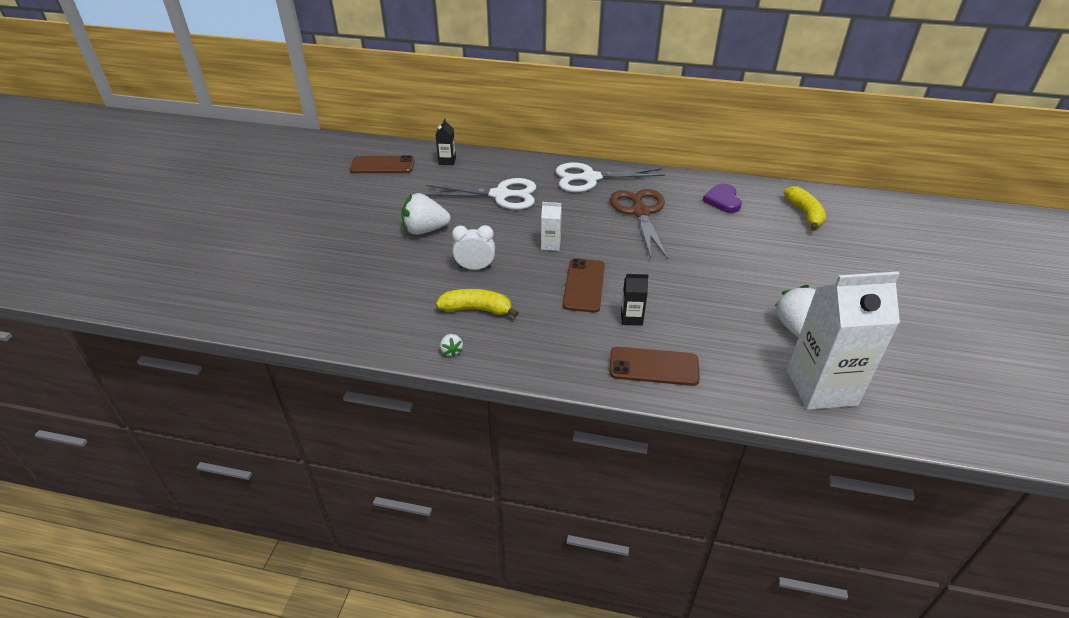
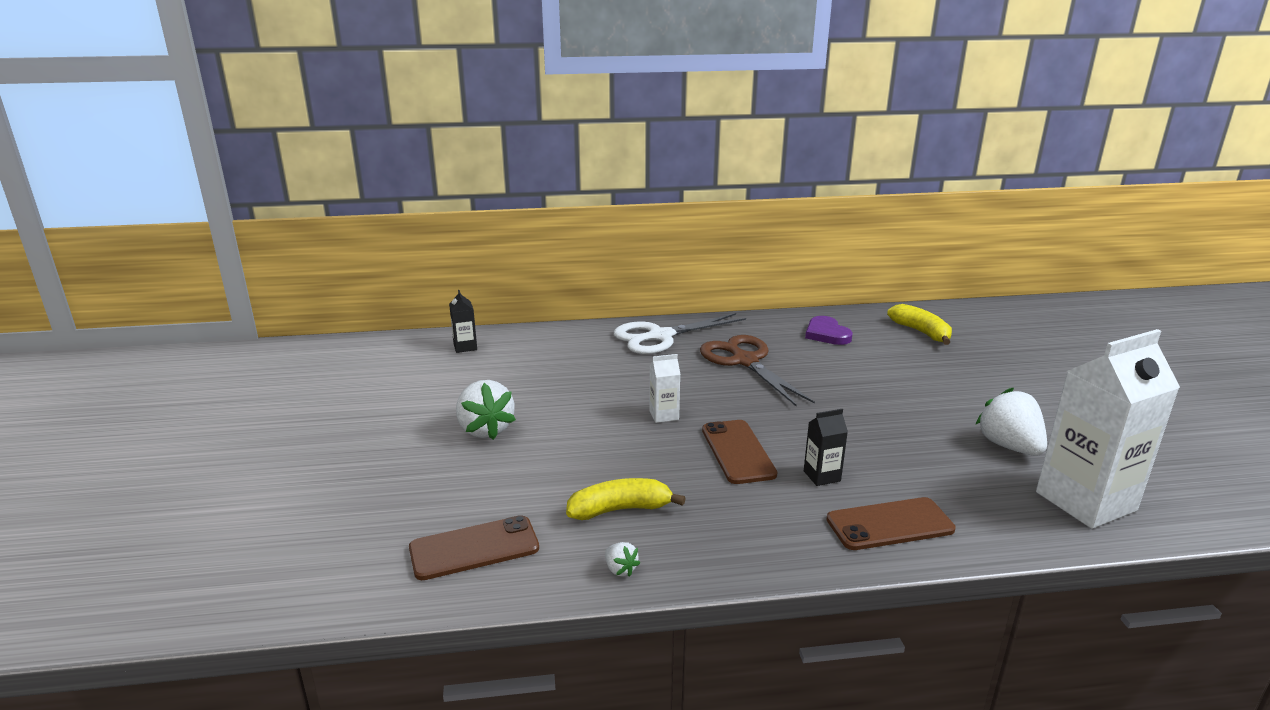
camera: 20 degrees left, 15 degrees down
brown phone [350,155,415,173] -> brown phone moved to [409,515,539,580]
white strawberry [401,193,450,235] -> white strawberry turned 90 degrees counterclockwise [456,380,516,440]
white scissors [424,178,536,210] -> none
white clock [452,225,495,270] -> none

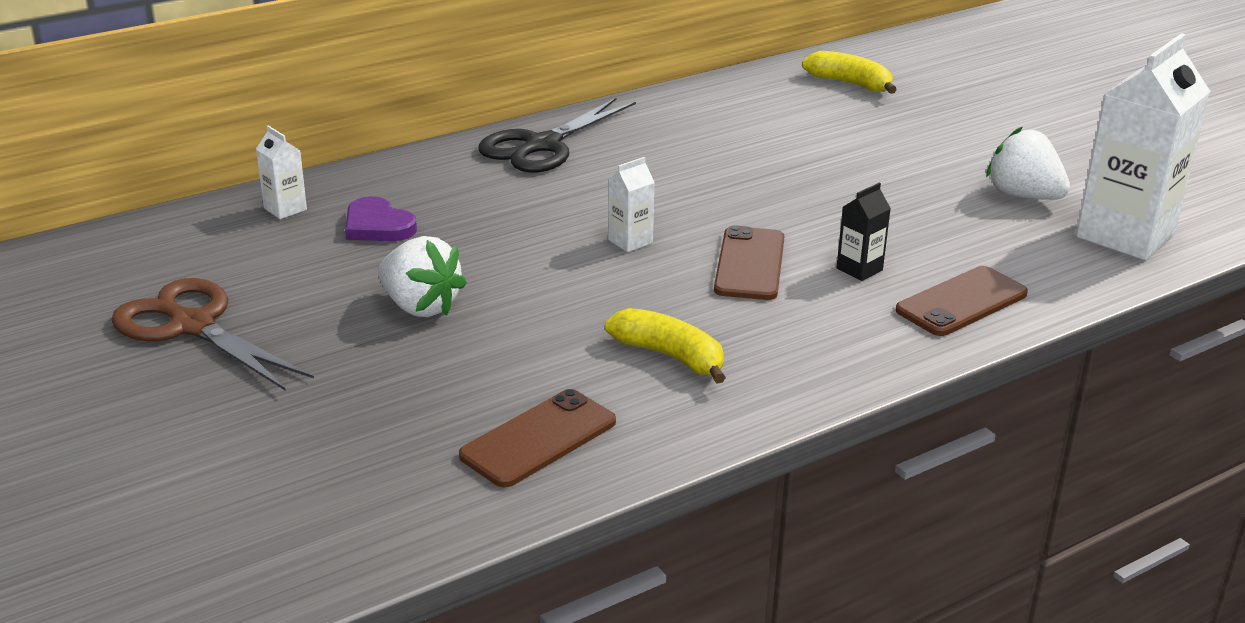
camera: 25 degrees left, 5 degrees up
black carton [449,290,477,353] -> white carton [256,125,307,219]
yellow banana [566,478,686,520] -> yellow banana turned 75 degrees clockwise [605,308,726,384]
white strawberry [605,542,640,577] -> none
white scissors [614,313,746,354] -> black scissors [478,97,636,173]
brown scissors [700,335,815,407] -> brown scissors moved to [111,278,314,391]
brown phone [702,420,777,484] -> brown phone turned 45 degrees clockwise [714,226,784,300]
purple heart [805,316,852,345] -> purple heart moved to [345,196,417,241]

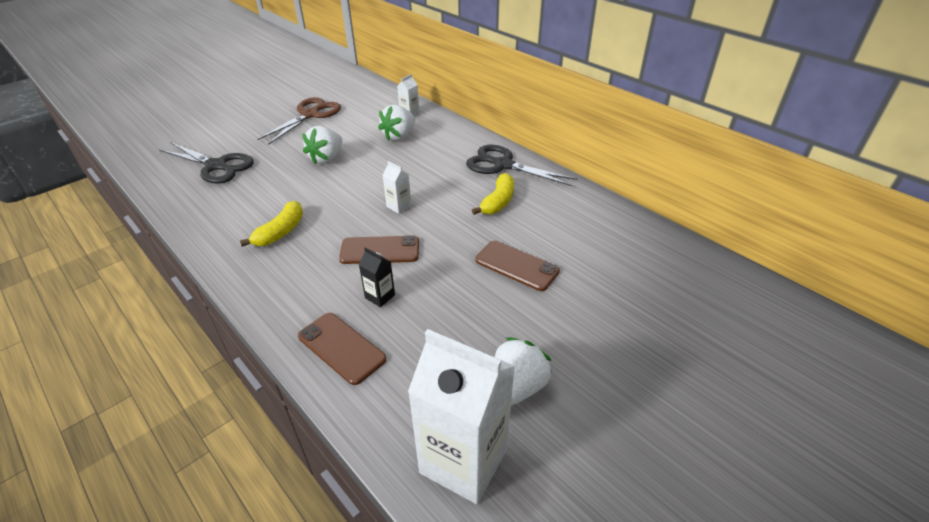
camera: 80 degrees right, 10 degrees up
purple heart [345,196,417,241] -> white strawberry [378,105,415,141]
brown phone [459,389,616,487] -> brown phone moved to [475,241,560,291]
yellow banana [802,51,897,94] -> yellow banana moved to [472,173,514,215]
none -> black scissors [159,142,254,184]

